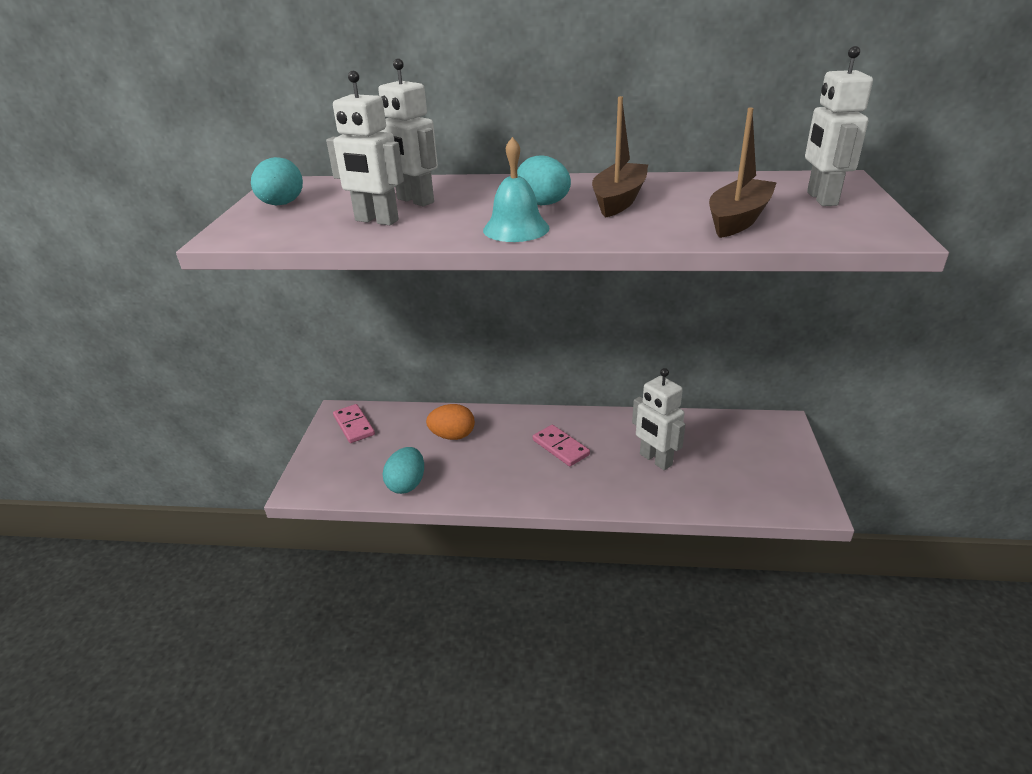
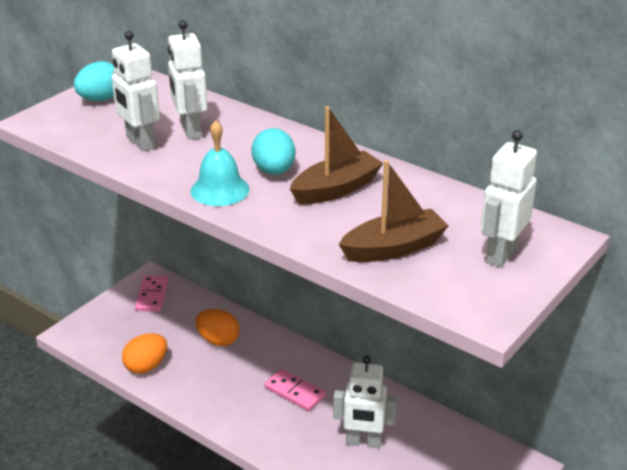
camera: 30 degrees right, 0 degrees up
turquoise egg [383,447,424,494] -> orange egg [122,333,167,374]
pink domino [533,425,590,466] -> pink domino turned 45 degrees counterclockwise [264,369,326,411]
white robot [632,368,685,470] -> white robot turned 75 degrees counterclockwise [333,355,397,448]

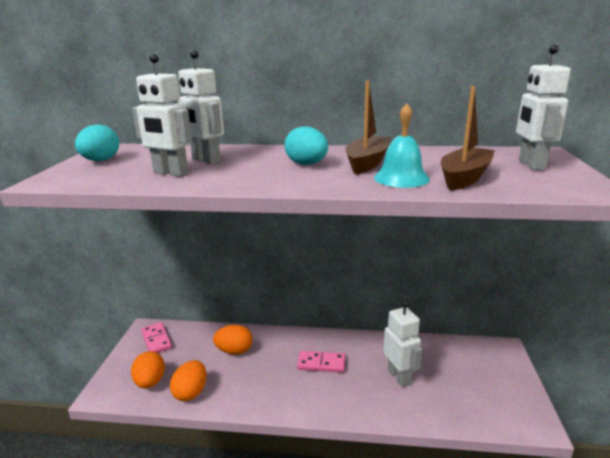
camera: 30 degrees left, 10 degrees down
turquoise bell [190,120,249,206] -> turquoise bell moved to [374,103,430,188]
white robot [333,355,397,448] -> white robot turned 90 degrees counterclockwise [383,300,422,387]
none -> orange egg [131,351,165,389]

